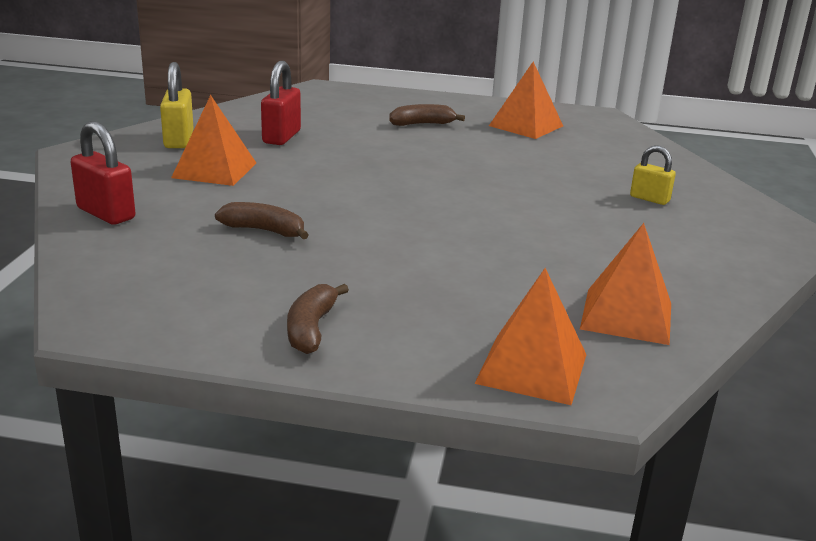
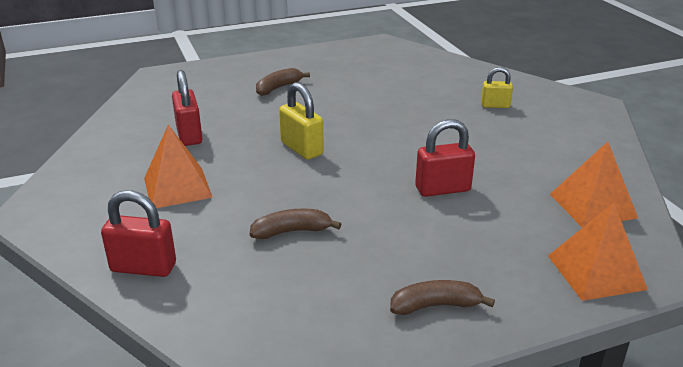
camera: 30 degrees left, 5 degrees up
yellow padlock [160,62,194,148] -> yellow padlock moved to [279,82,324,160]
brown banana [287,284,349,354] -> brown banana turned 105 degrees clockwise [390,280,495,315]
orange pyramid [489,61,563,139] -> none
none -> red padlock [415,119,475,197]

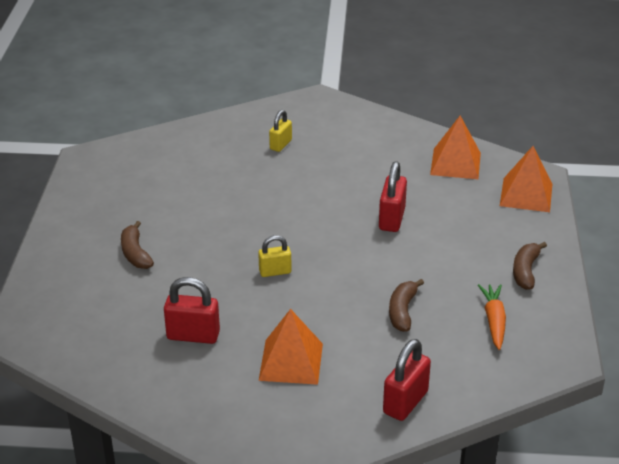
camera: 65 degrees left, 5 degrees up
yellow padlock [279,82,324,160] -> yellow padlock [258,235,291,277], size x0.65
none -> orange carrot [478,284,506,350]

